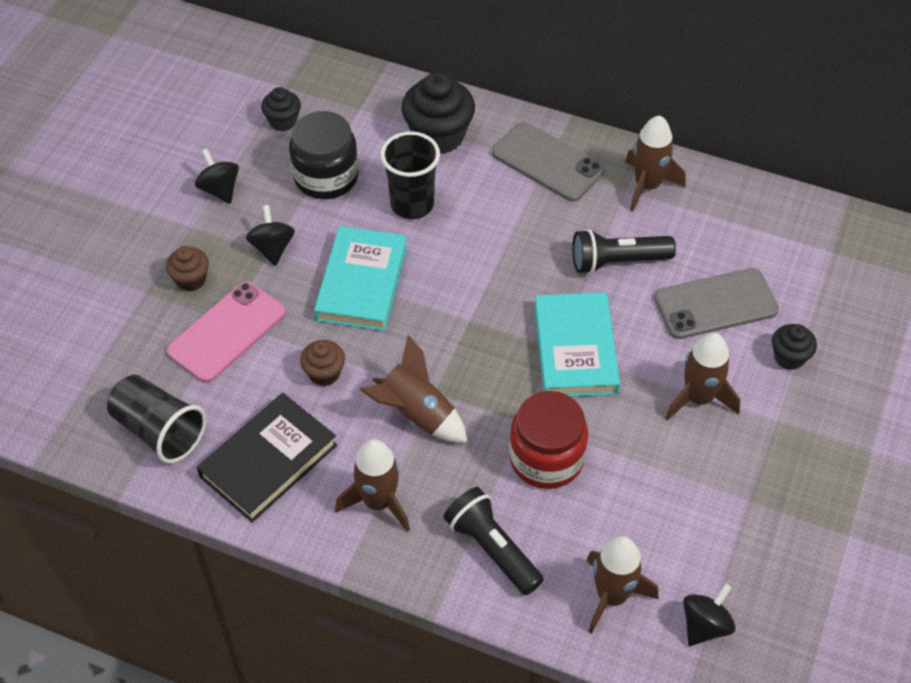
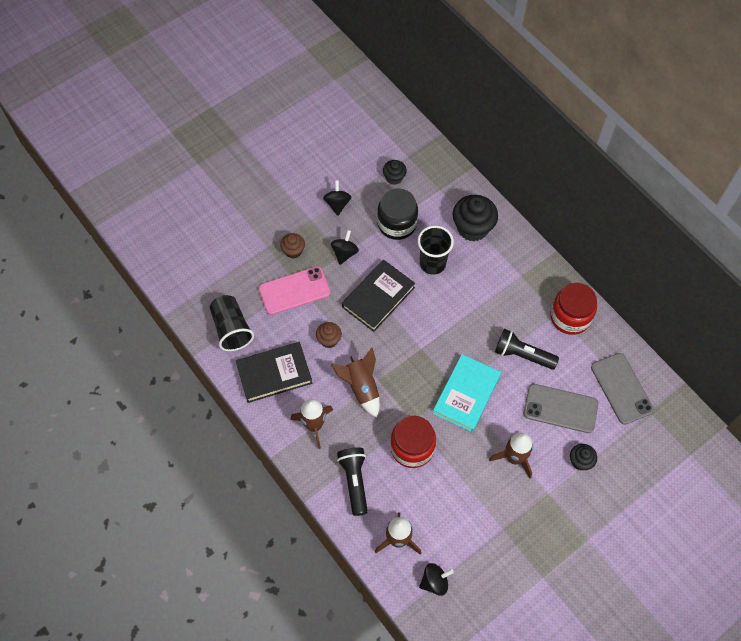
camera: 30 degrees right, 10 degrees up
turquoise book [314,226,407,331] -> black book [342,260,415,332]
grey phone [492,122,604,202] -> grey phone moved to [591,353,654,425]
brown rocket [625,115,686,212] -> red jar [550,283,597,335]

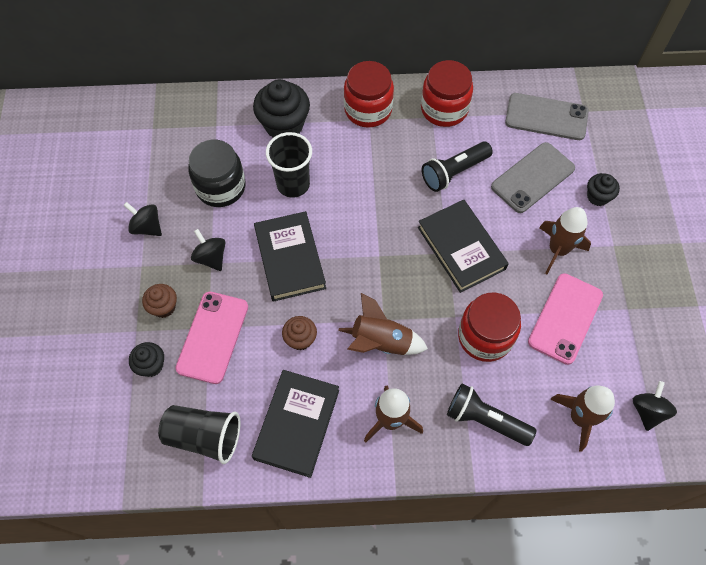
camera: 55 degrees left, 0 degrees up
black cupcake [383,160,407,185] -> black cupcake moved to [129,342,164,377]
turquoise book [433,354,501,432] -> black book [418,200,509,293]
none -> red jar [344,61,394,128]
none -> pink phone [528,273,603,365]

